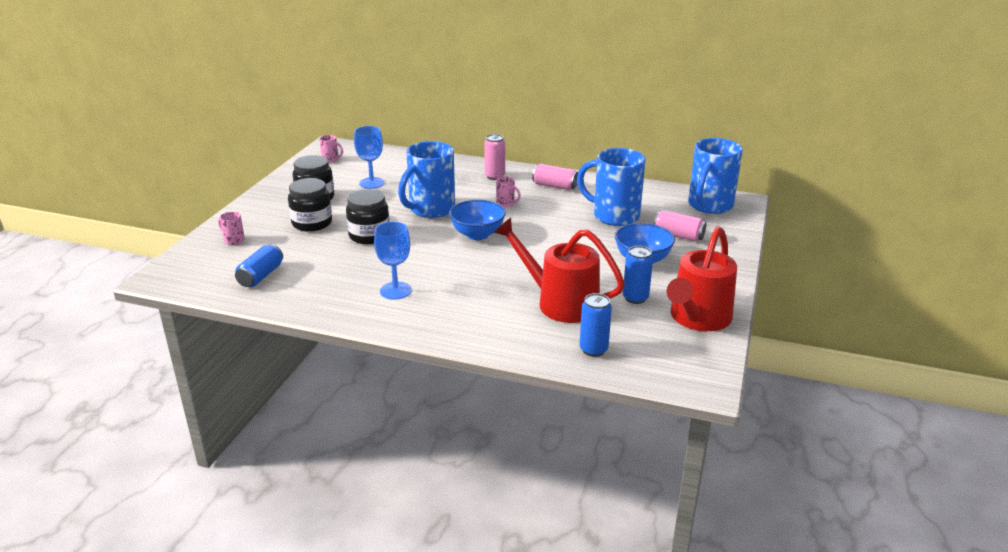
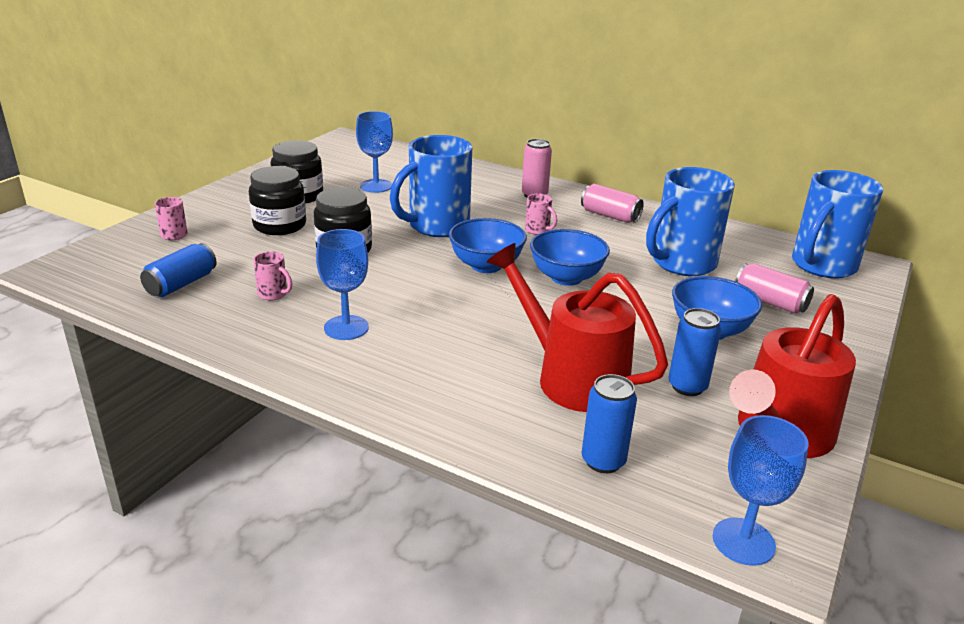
camera: 10 degrees right, 0 degrees up
pink mug [319,135,343,163] -> pink mug moved to [253,251,292,301]
blue mug [577,148,646,226] -> blue mug turned 75 degrees counterclockwise [646,167,735,276]
none -> blue bowl [530,229,610,286]
none -> blue goblet [713,415,808,566]

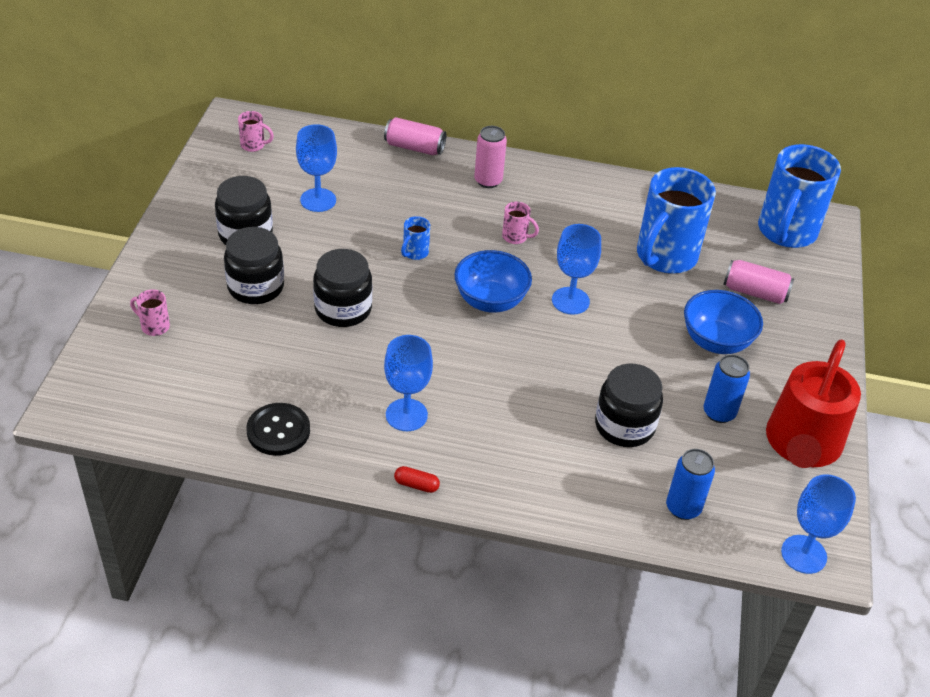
camera: 20 degrees left, 15 degrees up
blue can [140,243,217,297] -> none
pink mug [253,251,292,301] -> pink mug moved to [238,111,274,152]
blue mug [390,135,472,237] -> blue mug [401,216,430,260], size x0.41
red watering can [487,243,668,412] -> black jar [595,364,663,447]
blue bowl [530,229,610,286] -> blue goblet [552,224,601,315]
pink can [581,184,644,223] -> pink can moved to [384,117,446,155]
none -> black button [247,403,310,456]
none -> red capsule [394,466,440,493]

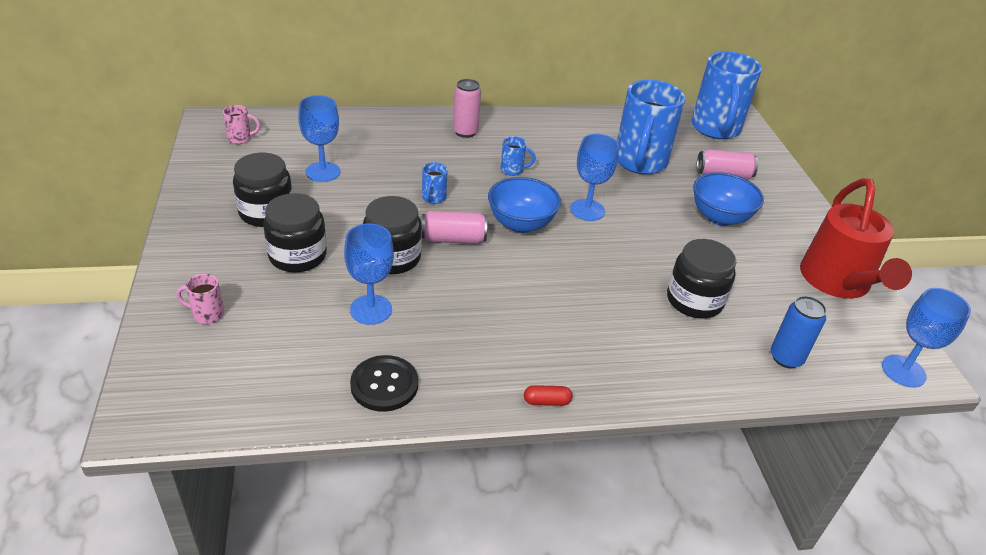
camera: 20 degrees left, 5 degrees down
pink can [384,117,446,155] -> pink can moved to [422,211,487,244]
blue goblet [384,335,433,431] -> blue goblet moved to [344,223,394,325]
pink mug [502,202,539,244] -> blue mug [501,136,536,176]
blue can [704,354,750,423] -> none

